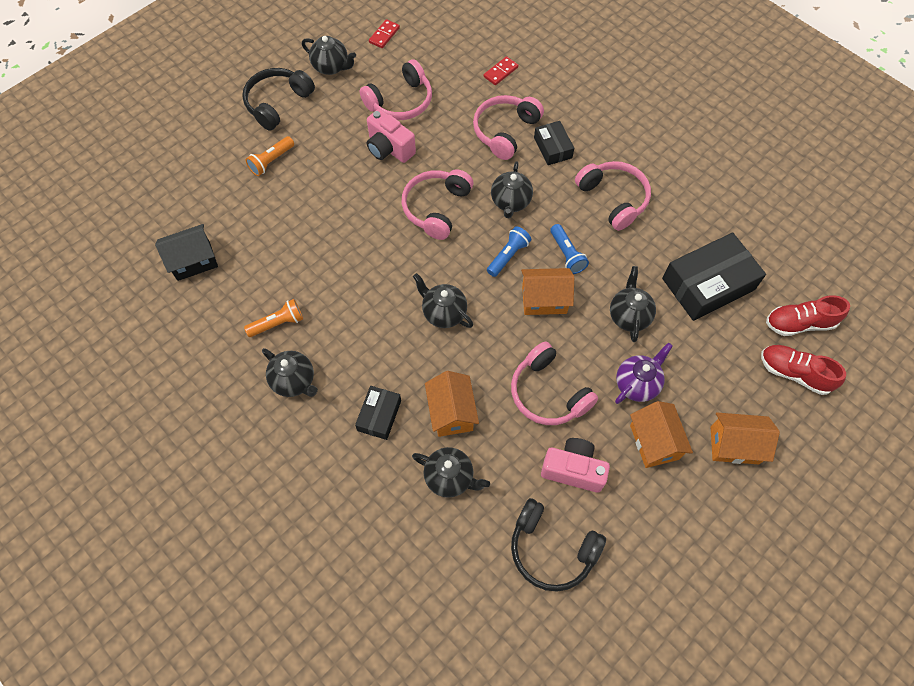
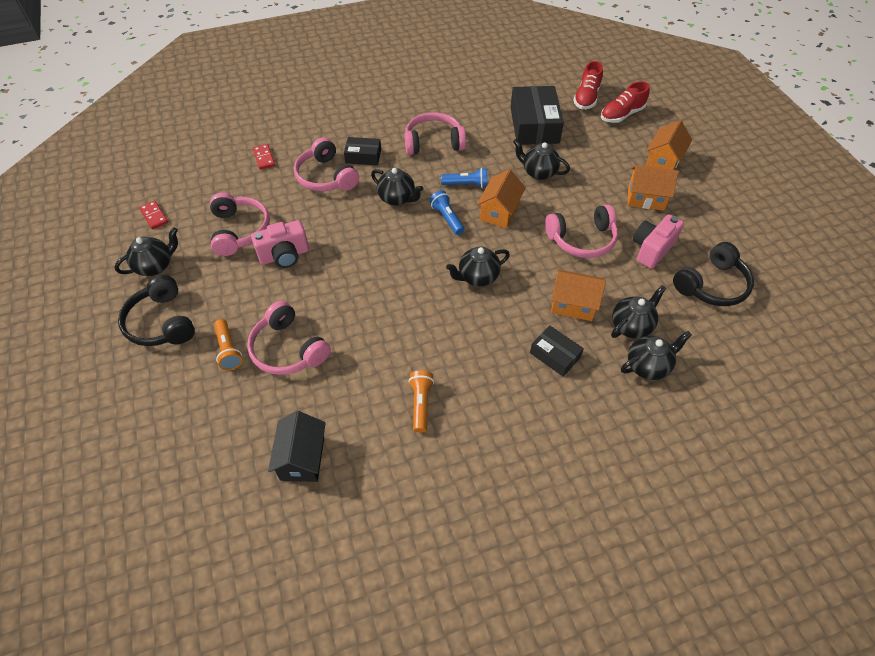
camera: 65 degrees left, 10 degrees down
black teapot [262,348,318,397] -> black teapot moved to [621,331,692,380]
pink headphones [402,169,473,240] -> pink headphones moved to [247,301,331,375]
purple teapot [615,343,673,404] -> none

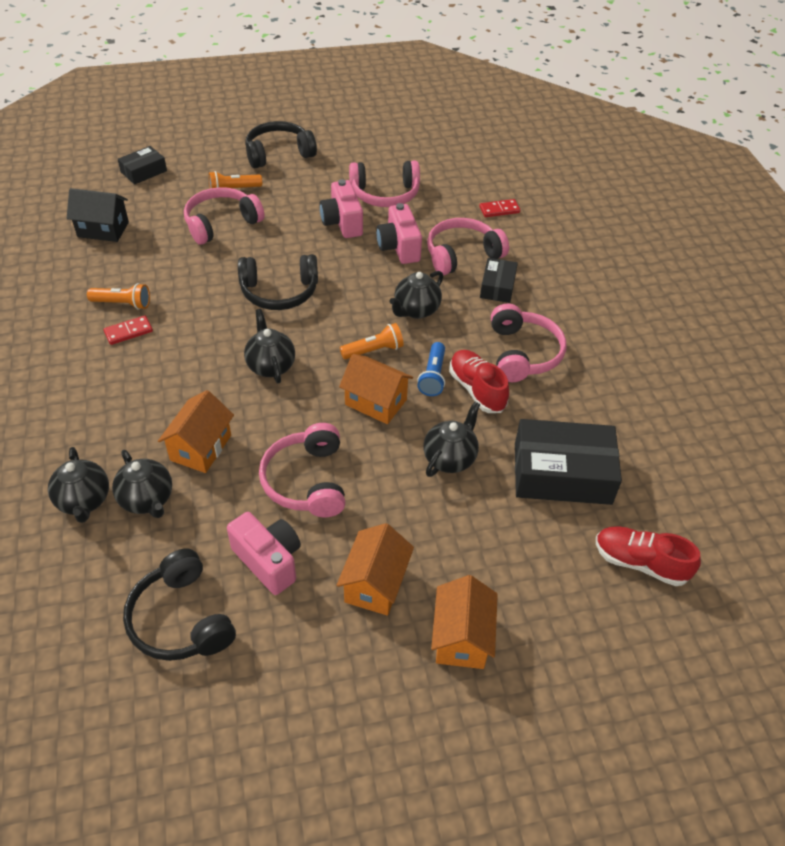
camera: 95 degrees right, 5 degrees down
black teapot [114,227,178,276] -> none
red domino [139,200,168,229] -> red domino moved to [104,315,153,345]
blue flashlight [429,190,464,235] -> orange flashlight [340,323,404,359]
black box [530,326,584,377] -> black box moved to [118,146,167,185]
red shoe [601,81,650,123] -> red shoe moved to [449,350,509,413]
orange house [646,120,692,170] -> orange house turned 60 degrees clockwise [431,575,498,669]
none -> black headphones [238,254,318,310]
none -> pink camera [376,203,422,264]

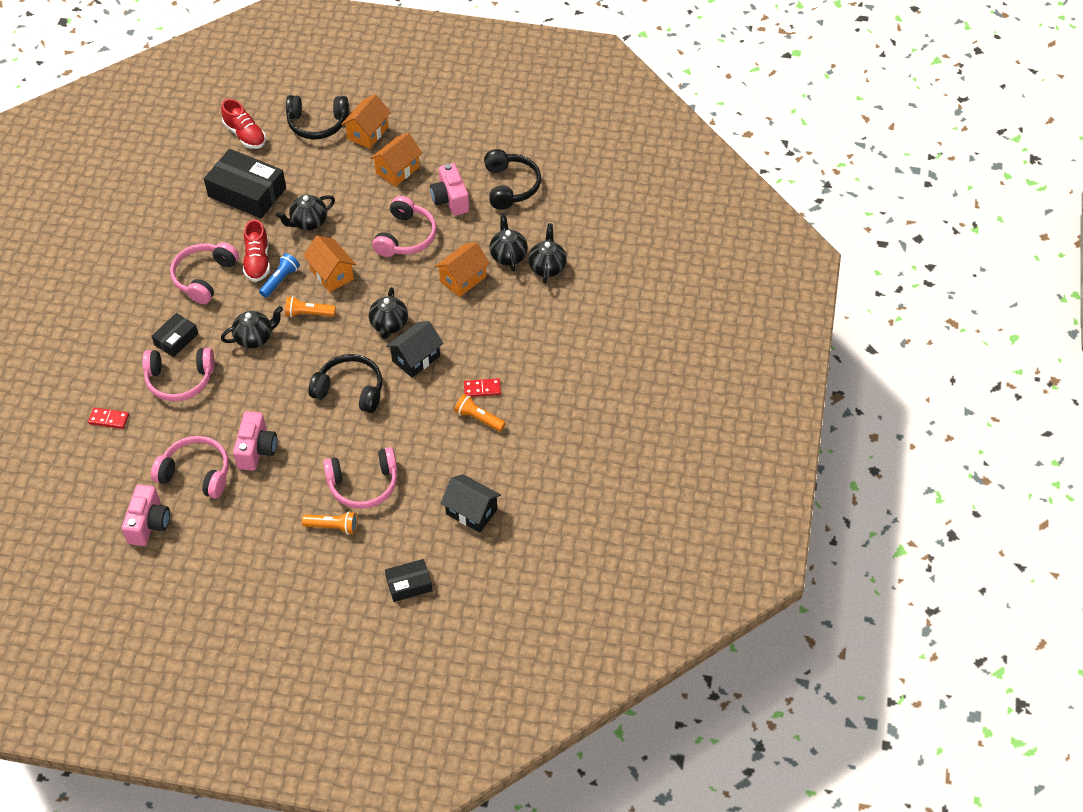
camera: 155 degrees left, 5 degrees up
black headphones [245,121,317,168] -> black headphones moved to [286,95,349,139]
pink camera [376,203,422,264] -> pink camera moved to [122,484,170,546]
none -> black house [386,321,443,378]

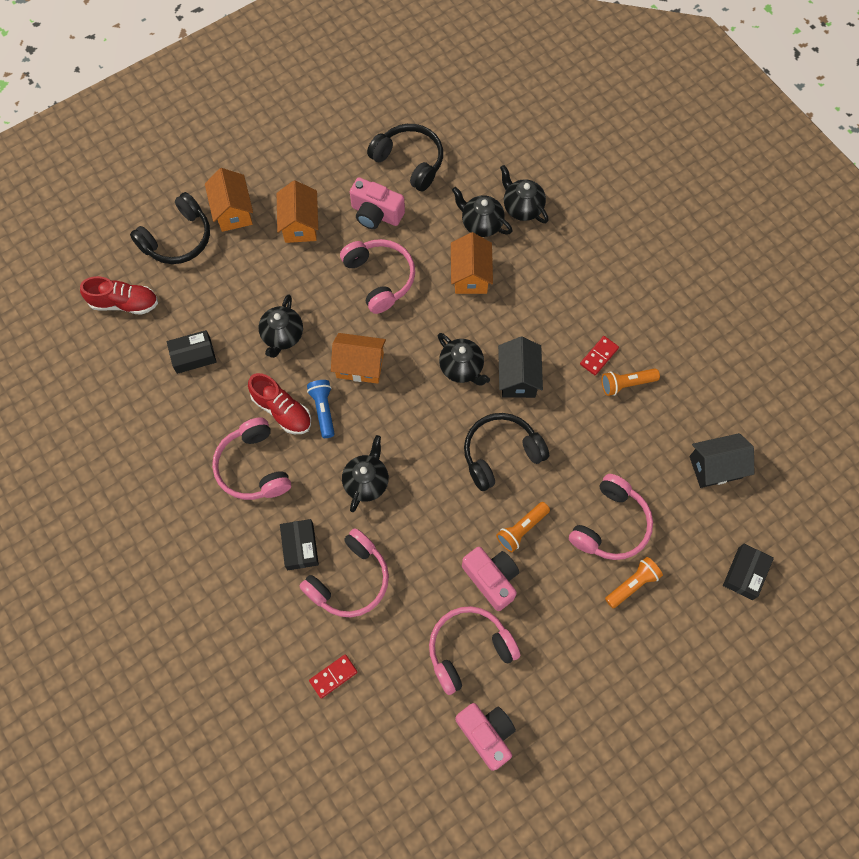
camera: 45 degrees left, 15 degrees up
black box [204,149,286,218] -> black box [167,330,217,374], size x0.54
orange flashlight [285,296,336,318] -> orange flashlight moved to [496,502,550,552]

